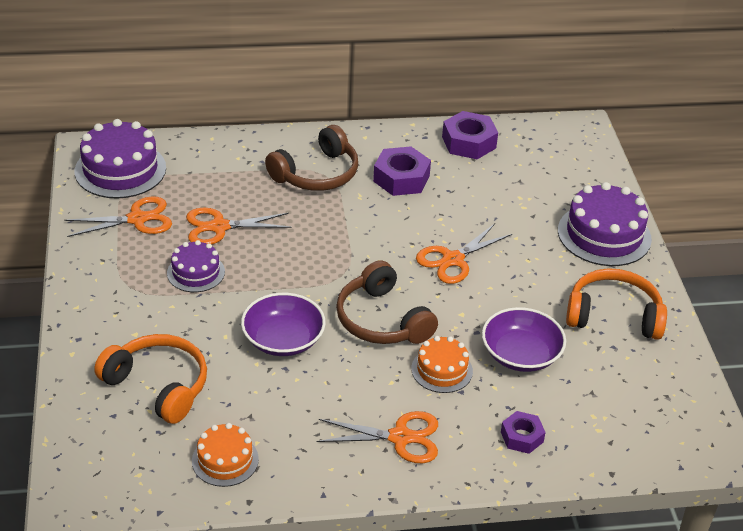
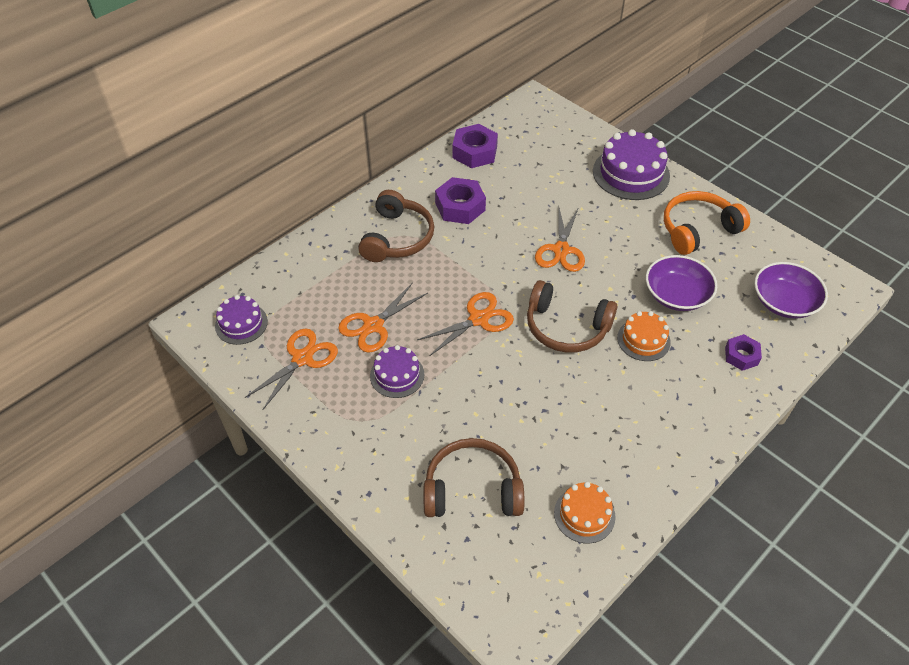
camera: 35 degrees left, 10 degrees up
purple cake [75,119,166,199] -> purple cake [215,295,268,345], size x0.59
orange headphones [94,334,207,424] -> brown headphones [424,438,524,517]
purple bowl [241,293,326,356] -> purple bowl moved to [754,262,828,319]
orange scissors [316,411,438,463] -> orange scissors moved to [417,292,514,356]

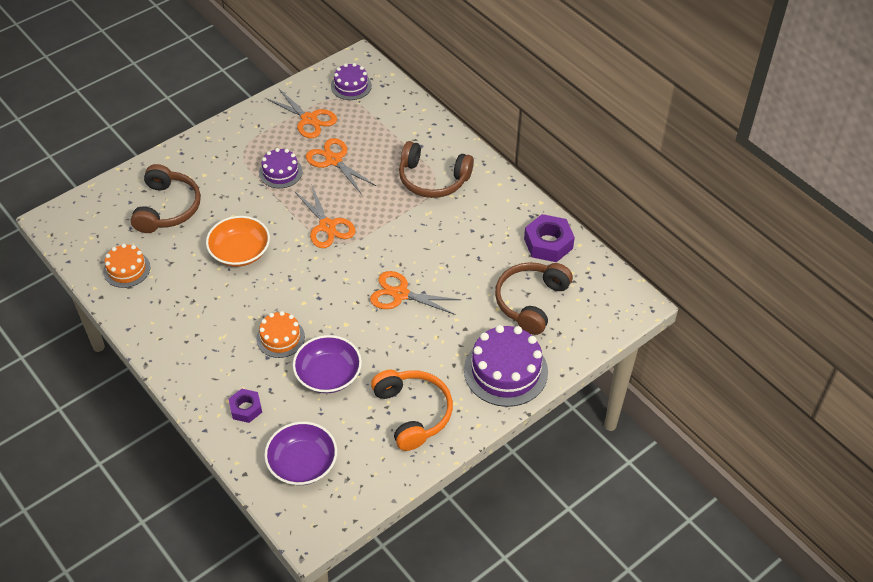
camera: 95 degrees right, 0 degrees up
purple nut [435,177,486,224] -> none
brown headphones [527,280,617,353] -> brown headphones moved to [495,262,573,335]
none -> orange bowl [206,216,270,267]

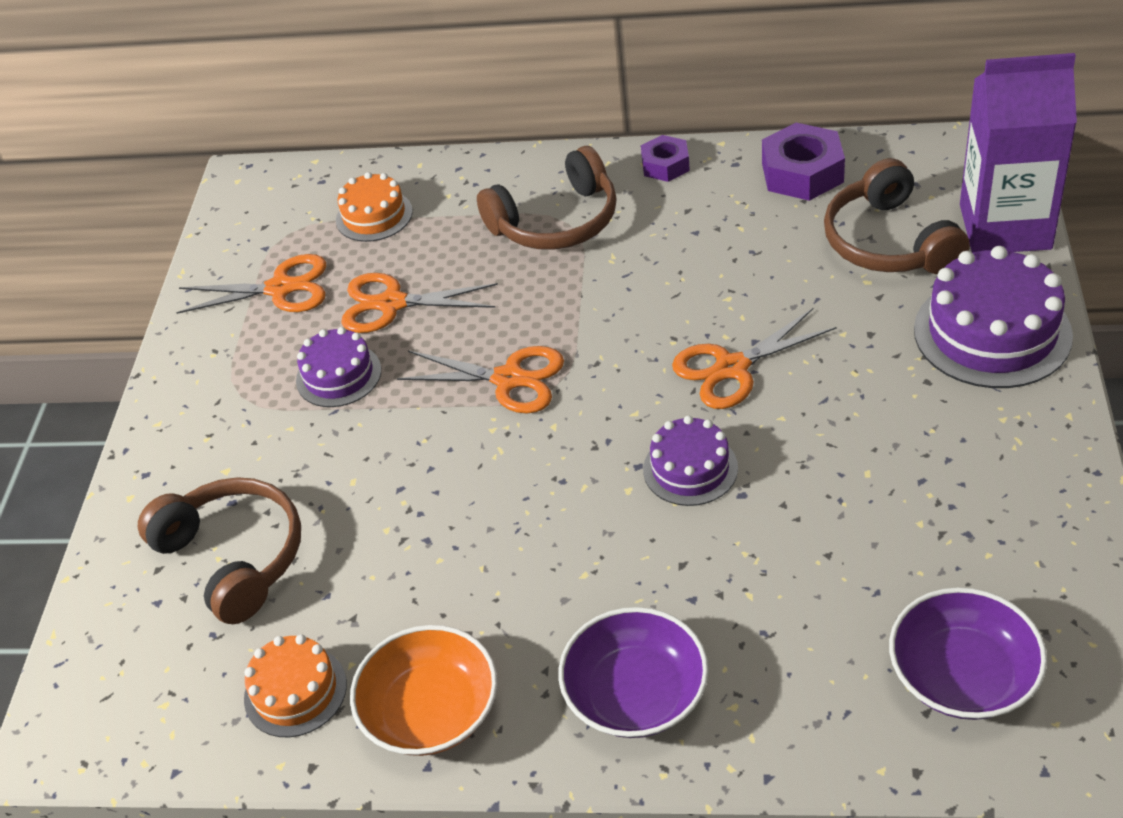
camera: 40 degrees left, 5 degrees down
orange bowl [206,216,270,267] -> orange bowl moved to [350,625,497,756]
purple nut [229,389,262,423] -> purple nut moved to [641,135,690,182]
orange cake [256,311,305,358] -> orange cake moved to [336,172,413,242]
purple bowl [293,335,362,393] -> purple bowl moved to [558,607,709,738]
purple cake [331,63,372,100] -> purple cake moved to [643,416,738,506]
orange headphones [371,370,453,451] -> none
none -> purple carton [960,53,1077,253]

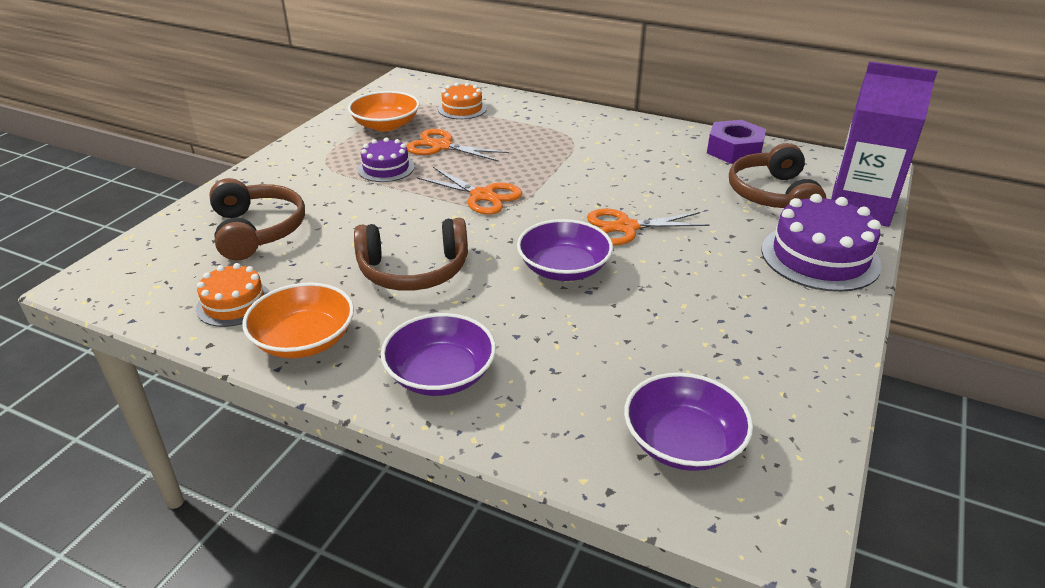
camera: 15 degrees right, 10 degrees down
orange scissors [176,254,326,314] -> orange bowl [348,91,419,131]
brown headphones [477,146,617,250] -> brown headphones moved to [354,218,468,291]
purple nut [641,135,690,182] -> none
purple cake [643,416,738,506] -> purple bowl [517,219,613,281]

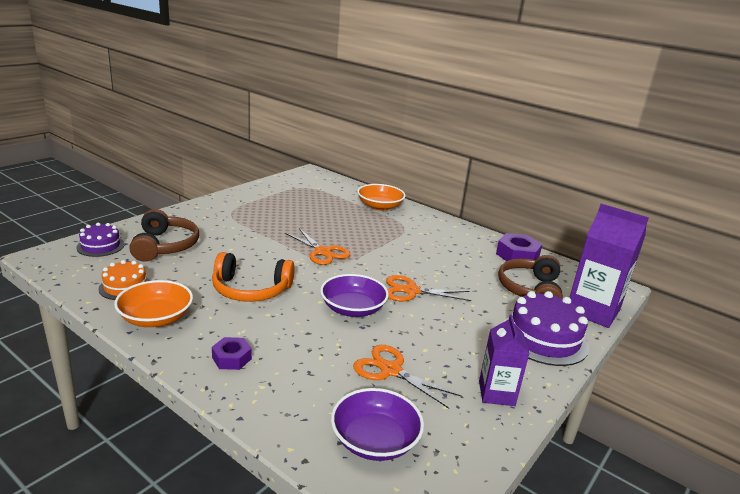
camera: 10 degrees right, 10 degrees down
orange bowl [348,91,419,131] -> orange bowl moved to [357,184,406,210]
brown headphones [354,218,468,291] -> orange headphones [212,252,295,302]
purple cake [358,138,414,182] -> purple cake moved to [76,223,125,257]
purple bowl [381,313,496,396] -> purple nut [212,337,252,370]
orange scissors [406,129,509,162] -> orange scissors moved to [353,345,461,409]
orange cake [438,82,487,119] -> none
none -> purple carton [479,315,530,406]

